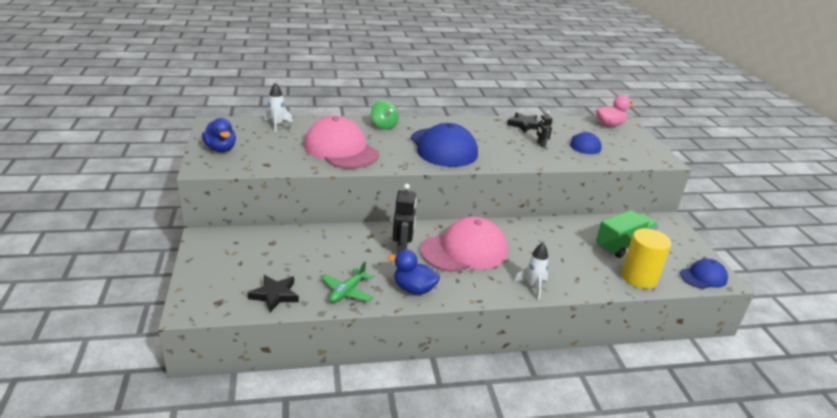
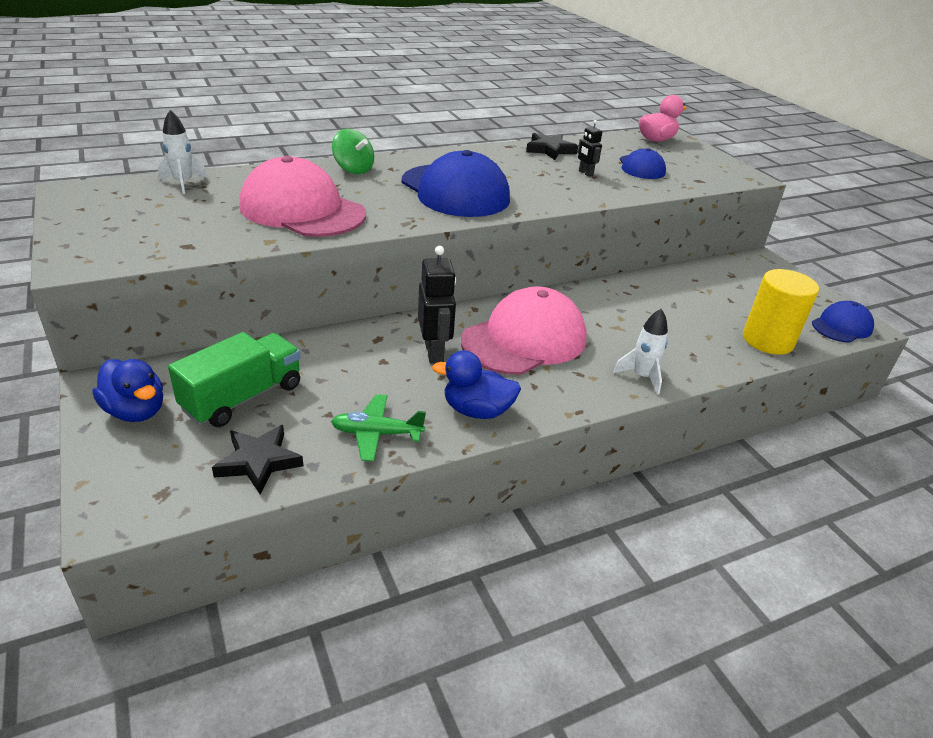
camera: 15 degrees left, 5 degrees up
blue duck [202,118,236,152] -> blue duck moved to [92,359,163,422]
green plane [321,261,373,303] -> green plane turned 75 degrees clockwise [331,394,426,462]
green truck [596,210,659,258] -> green truck moved to [168,332,301,427]

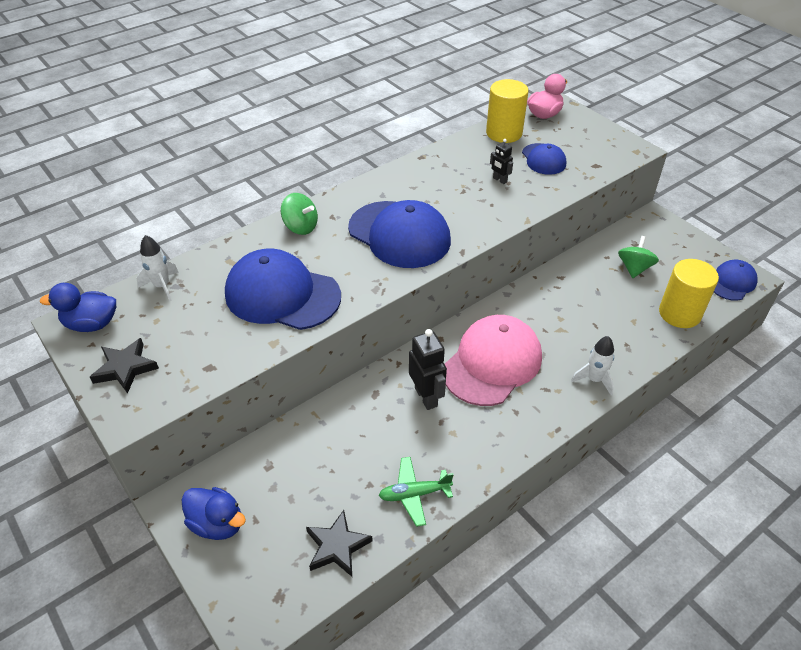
camera: 10 degrees left, 10 degrees up
green truck [168,332,301,427] -> none
pink cap [239,156,366,237] -> blue cap [225,249,341,330]
blue duck [432,350,521,419] -> blue duck moved to [40,283,116,332]
black star [526,133,578,160] -> black star moved to [90,338,159,394]
none -> yellow cylinder [486,79,529,143]
none -> green spinning top [618,236,659,278]

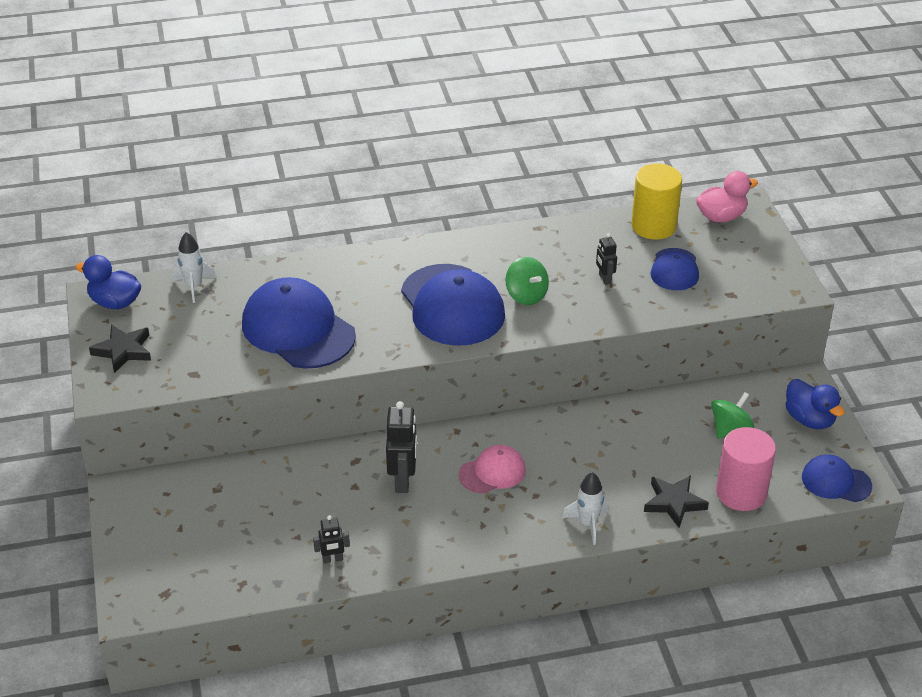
camera: 25 degrees right, 5 degrees down
blue duck [182,487,246,540] -> blue duck moved to [785,379,845,429]
green spinning top [281,193,318,235] -> green spinning top moved to [505,257,549,305]
black star [306,510,373,576] -> black star moved to [644,475,709,528]
green plane [378,457,454,527] -> black robot [313,515,350,563]
pink cap [445,315,542,406] -> pink cap [459,445,526,494], size x0.54
yellow cylinder [659,259,719,328] -> pink cylinder [716,427,776,511]
blue cap [714,260,758,301] -> blue cap turned 135 degrees counterclockwise [802,454,872,502]

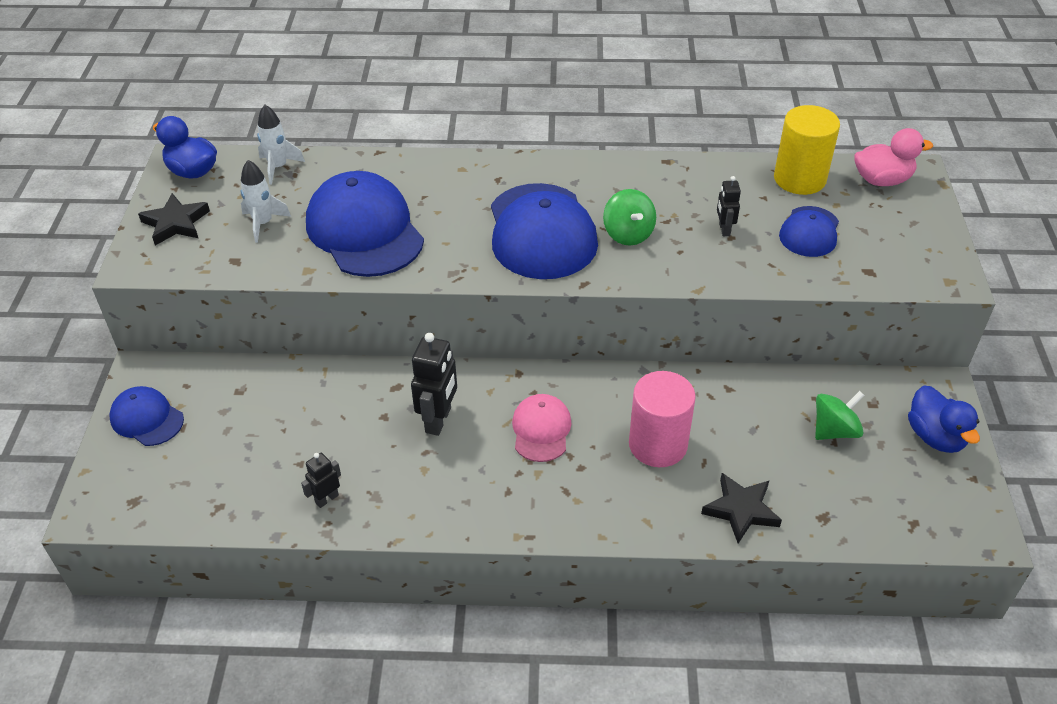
camera: 15 degrees right, 5 degrees up
black robot [313,515,350,563] -> black robot turned 135 degrees clockwise [301,453,341,508]
pink cap [459,445,526,494] -> pink cap turned 75 degrees counterclockwise [512,394,572,462]
white rocket [562,472,609,545] -> white rocket moved to [240,160,291,243]
pink cylinder [716,427,776,511] -> pink cylinder moved to [629,371,696,467]
blue cap [802,454,872,502] -> blue cap moved to [109,386,184,446]

